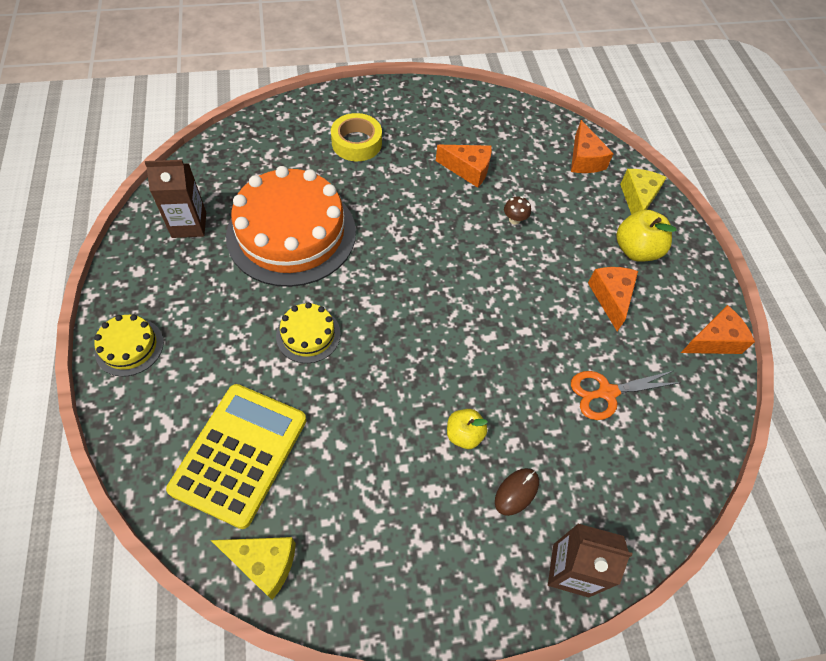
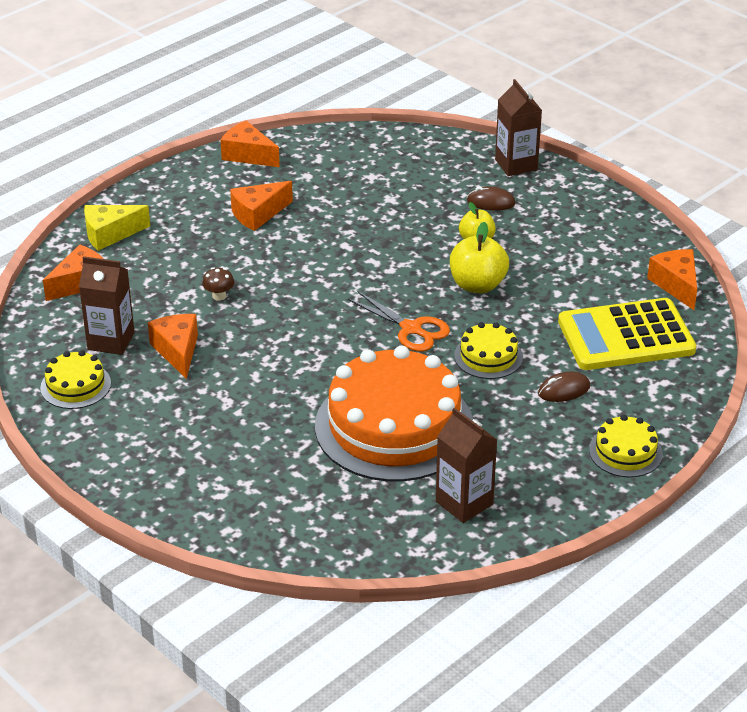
camera: 120 degrees left, 20 degrees down
yellow cheese [211,537,296,600] -> orange cheese [647,249,697,310]
yellow tape [331,113,382,161] -> none
orange scissors [571,371,681,420] -> orange scissors moved to [348,291,450,352]
yellow apple [616,210,676,262] -> yellow apple moved to [450,222,509,293]
none -> yellow cake [40,350,111,409]
none -> brown carton [79,256,134,355]
none -> brown mouse [538,372,590,402]

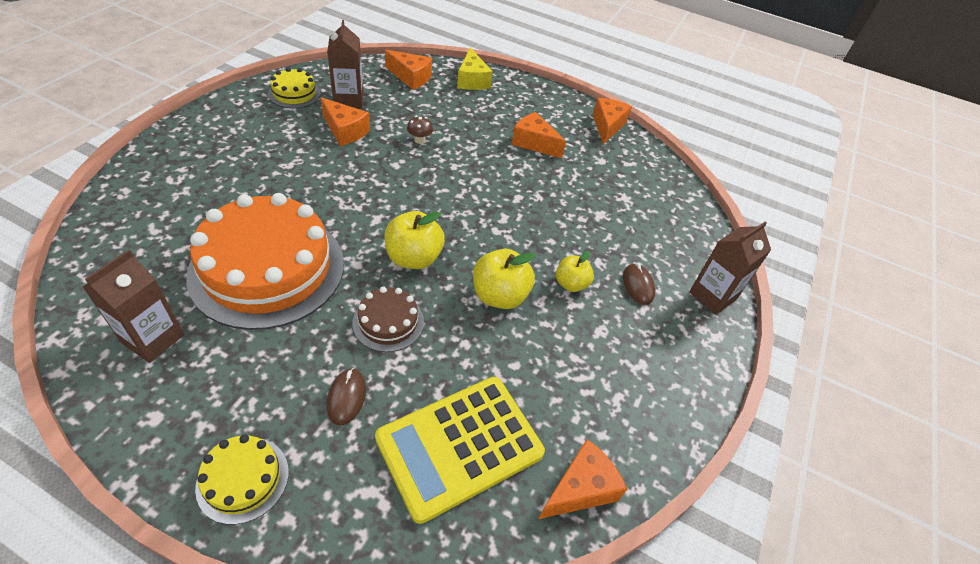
camera: 65 degrees right, 10 degrees up
yellow cheese [84,205,150,251] -> yellow cheese turned 150 degrees counterclockwise [457,48,493,90]
orange cheese [148,314,198,379] -> orange cheese turned 75 degrees clockwise [320,97,370,146]
orange scissors [348,291,450,352] -> yellow apple [384,211,445,269]
yellow cake [454,322,523,379] -> brown cake [352,287,424,352]
brown mouse [538,372,590,402] -> brown mouse turned 45 degrees clockwise [327,368,366,426]
yellow calculator [558,298,696,370] -> yellow calculator turned 90 degrees counterclockwise [375,377,545,524]

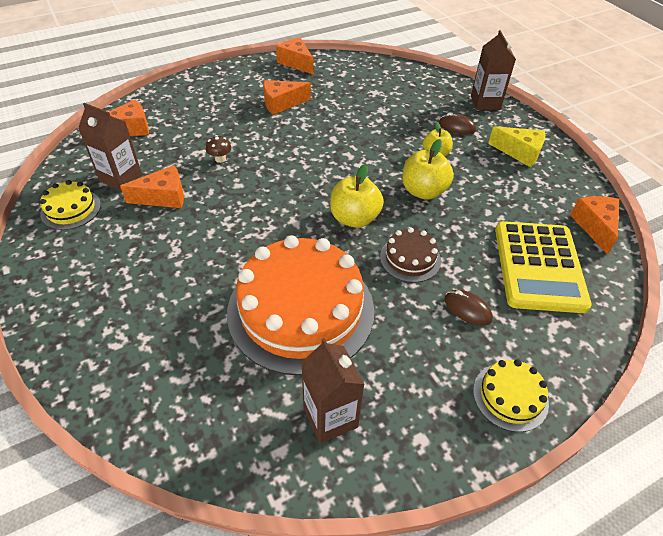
camera: 50 degrees left, 0 degrees up
yellow cheese [457,48,493,90] -> yellow cheese moved to [488,127,545,167]

